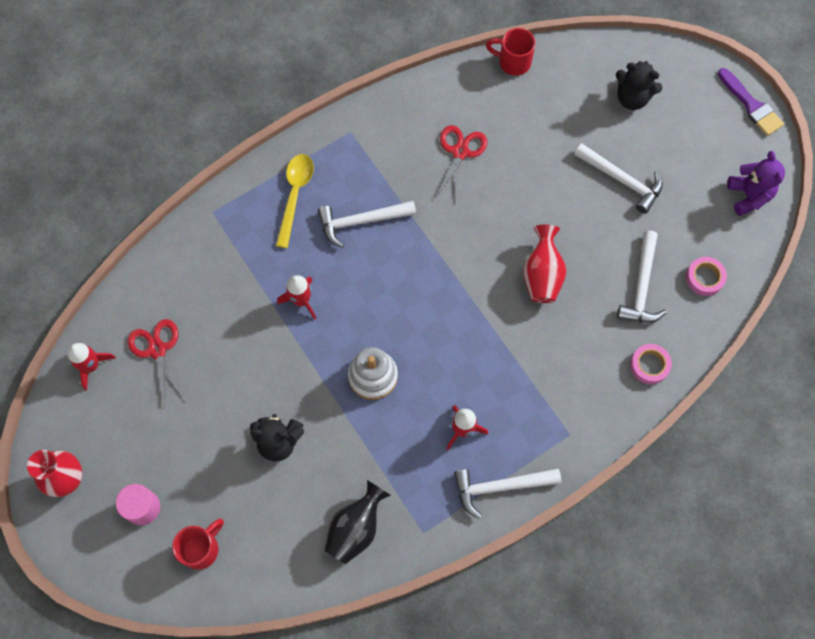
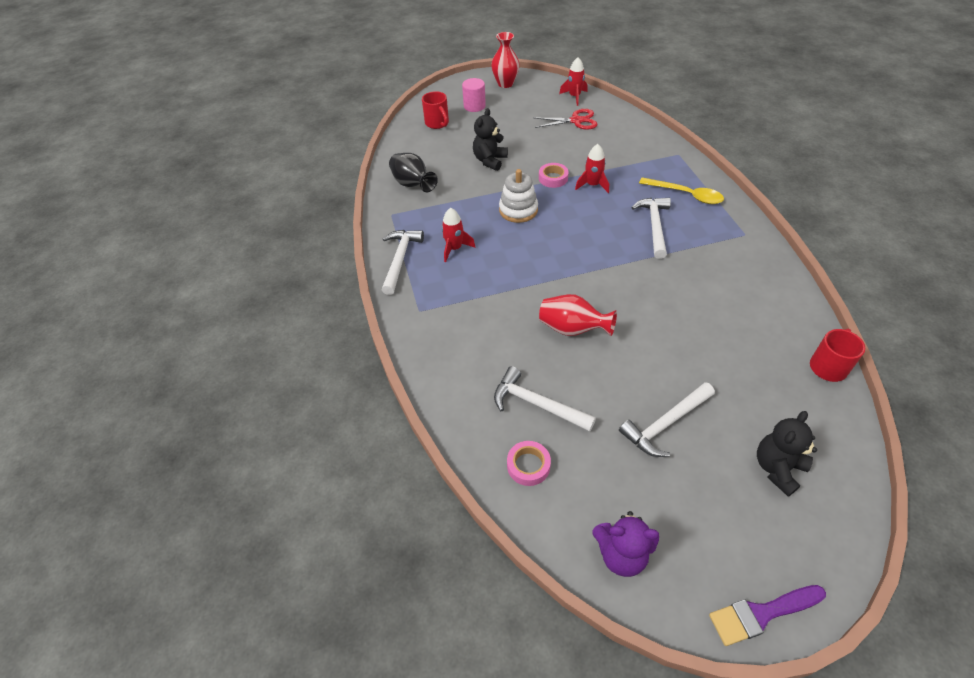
camera: 110 degrees right, 20 degrees down
red scissors [435,125,487,202] -> none
pink tape [630,344,672,384] -> pink tape moved to [539,163,569,188]

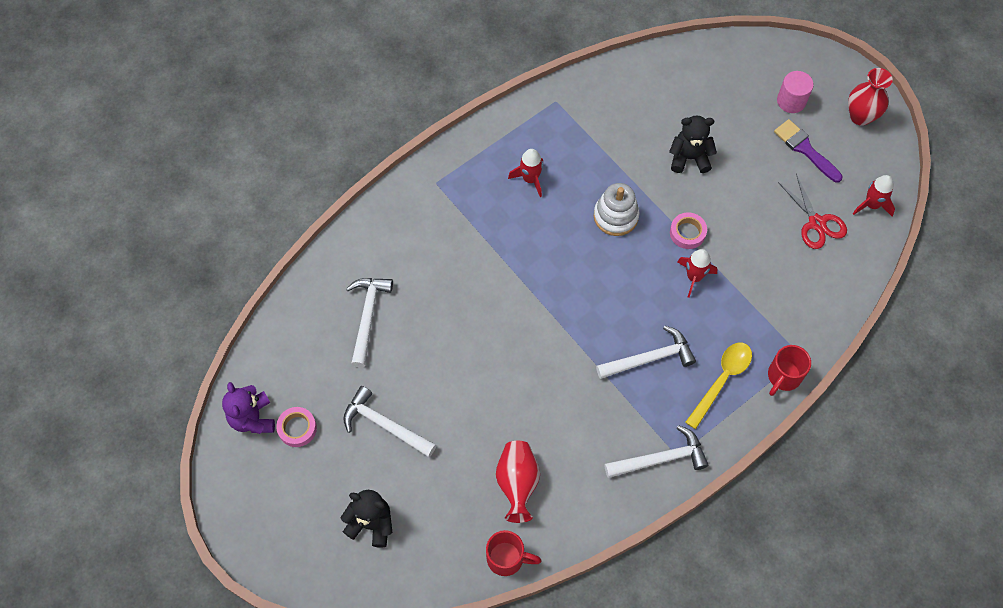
camera: 65 degrees right, 15 degrees up
white hammer [382,230,424,295] -> white hammer moved to [604,425,708,478]
black vase [389,153,438,192] -> none
red mug [422,91,449,129] -> red mug moved to [768,345,811,396]
pink tape [507,441,551,486] -> pink tape moved to [276,407,317,447]
red vase [539,294,617,336] -> red vase moved to [496,441,540,523]
yellow spoon [639,177,724,204] -> yellow spoon turned 150 degrees counterclockwise [685,343,752,429]
purple brush [709,585,826,646] -> purple brush moved to [774,119,843,182]

